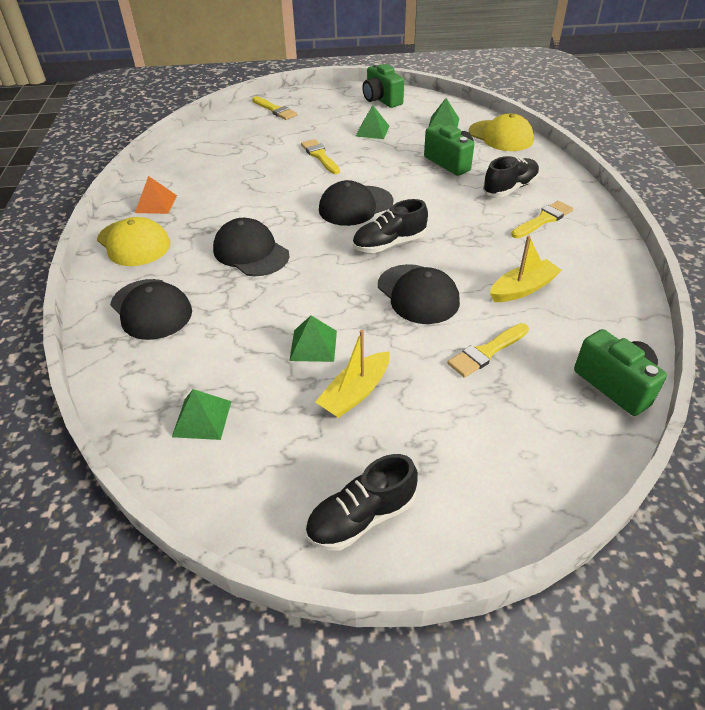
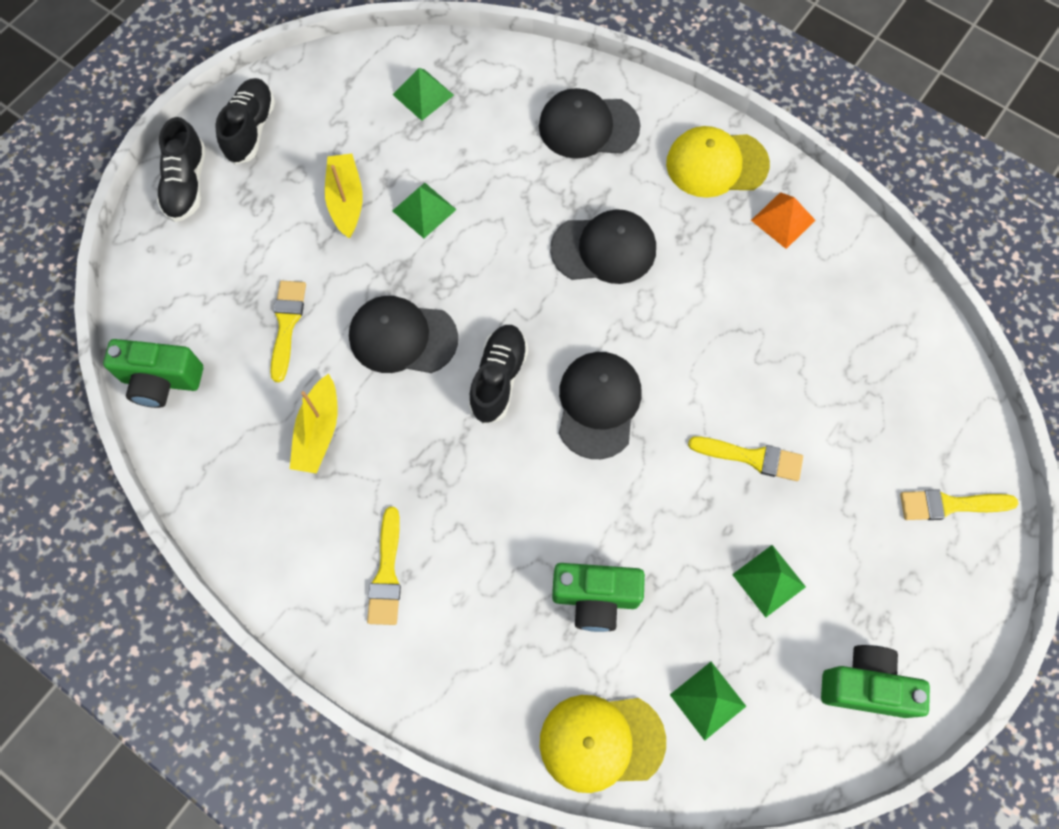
camera: 130 degrees right, 25 degrees up
black shoe [483,156,539,197] -> black shoe moved to [157,117,206,222]

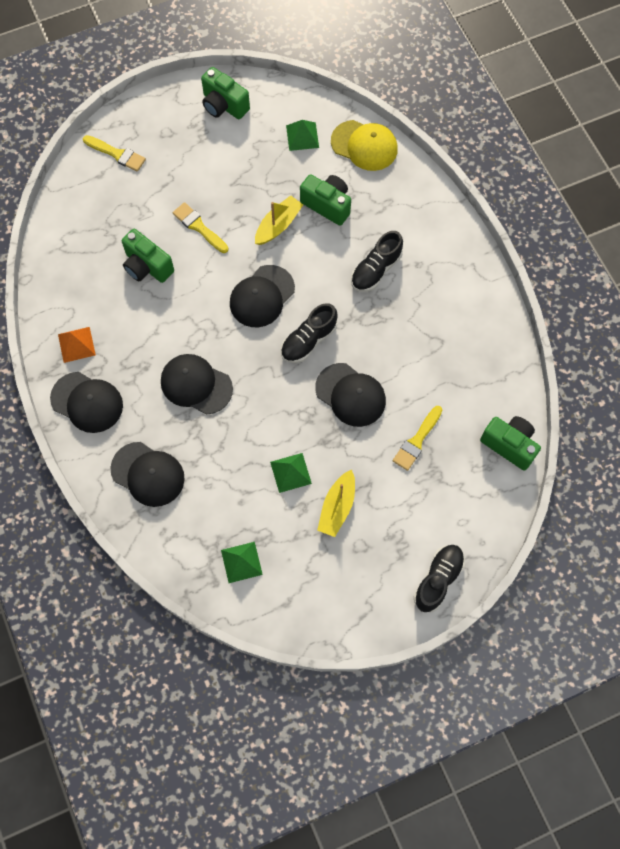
camera: 150 degrees left, 0 degrees up
black shoe [215,78,275,165] -> black shoe moved to [351,231,403,292]
yellow boat [290,374,337,474] -> yellow boat moved to [255,195,303,245]
yellow brush [367,507,401,625] -> none
yellow cap [666,126,770,198] -> black cap [50,372,123,433]
green pyramid [732,545,806,617] -> none
none -> green camera [122,229,174,283]

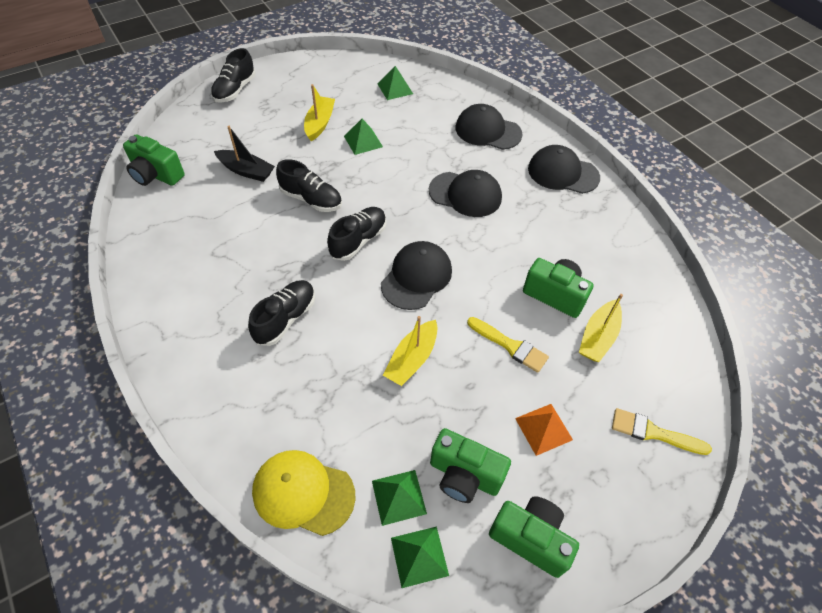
camera: 170 degrees right, 15 degrees down
orange pyramid [58,327,96,363] -> orange pyramid moved to [515,404,573,456]
green camera [300,174,351,226] -> green camera moved to [430,428,511,503]
black cap [315,363,386,427] -> black shoe [276,159,342,212]
yellow brush [393,406,442,471] -> black boat [214,126,275,182]
none -> green pyramid [391,527,449,588]
none -> yellow boat [579,294,623,362]

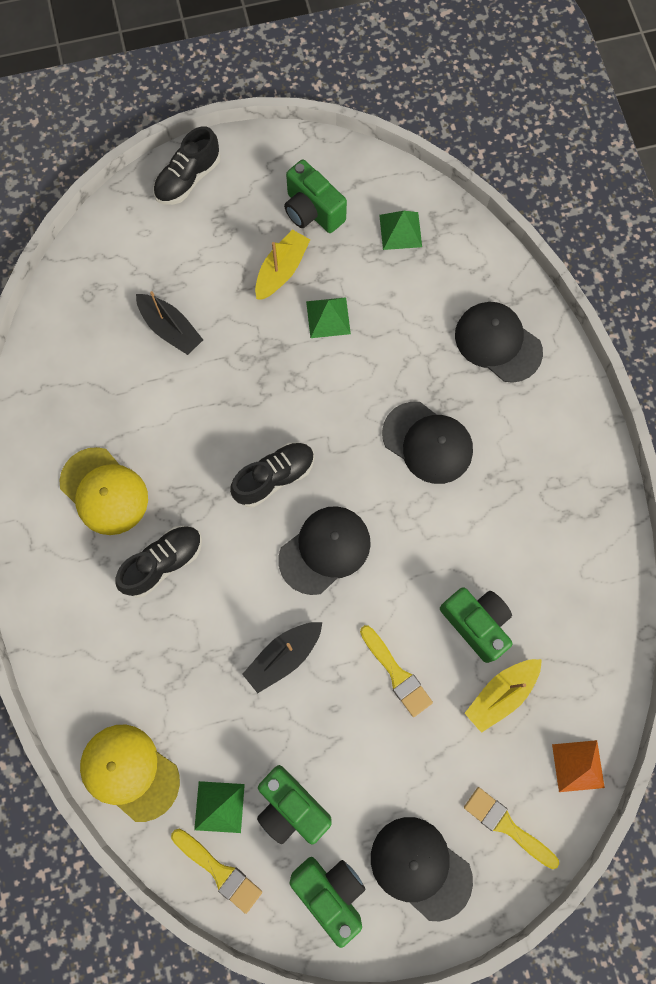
camera: 20 degrees right, 20 degrees up
green camera [123,134,185,186] -> green camera moved to [284,160,347,233]
black shoe [276,159,342,212] -> none
yellow boat [383,316,438,386] -> black boat [242,622,322,693]
green pyramid [391,527,449,588] -> yellow brush [171,829,262,914]
orange pyramid [515,404,573,456] -> orange pyramid moved to [552,740,605,792]
black cap [528,145,600,194] -> black cap moved to [371,817,473,921]
none -> yellow cap [59,447,148,535]

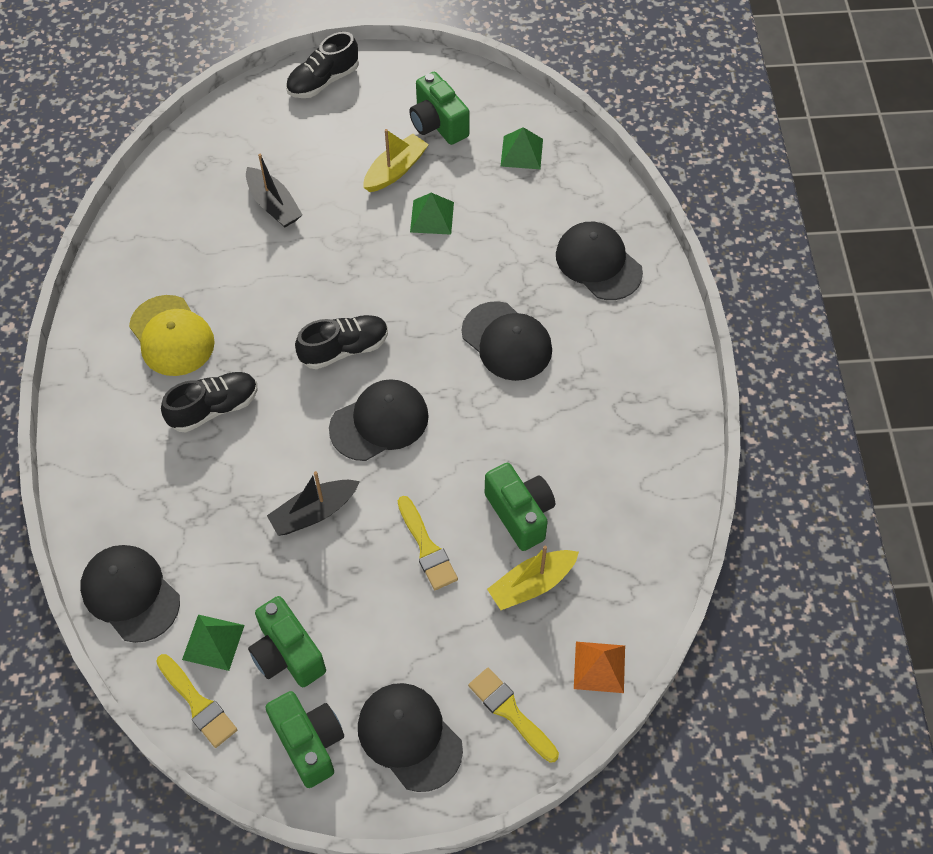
camera: 10 degrees right, 15 degrees down
yellow cap [80,725,180,822] -> black cap [80,545,180,643]

